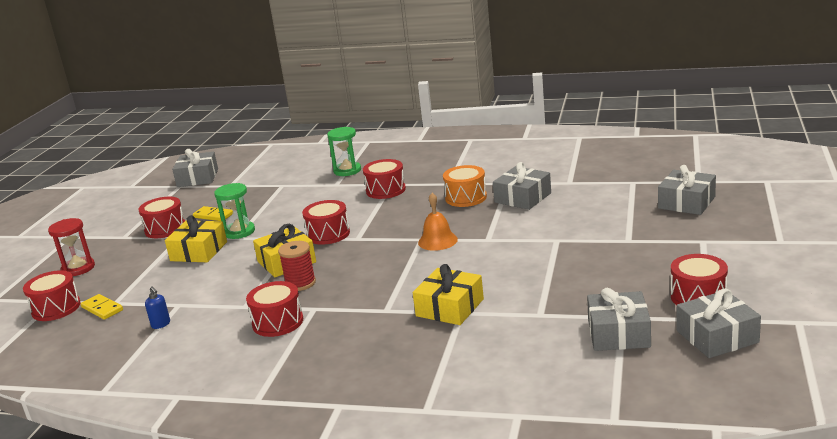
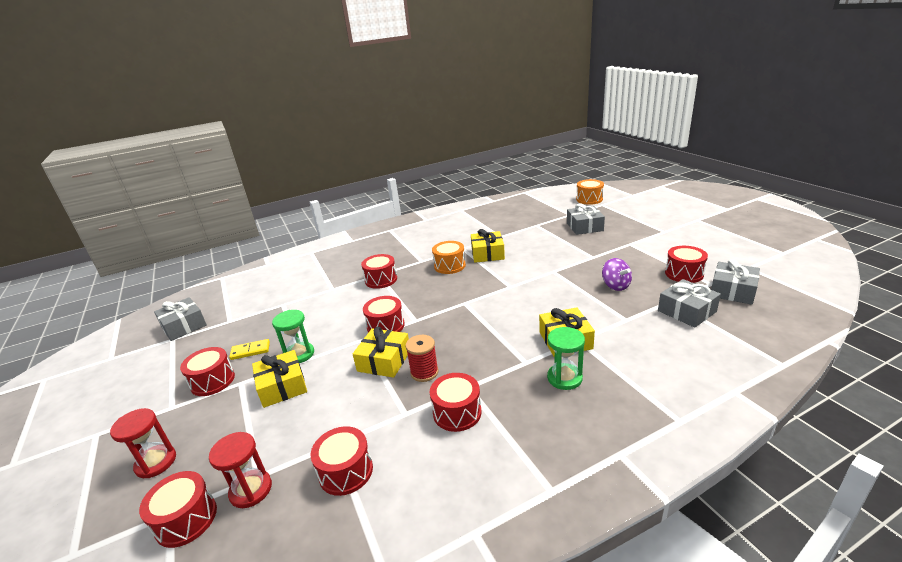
camera: 40 degrees left, 5 degrees up
yellow domino [81,294,123,320] -> red hourglass [209,432,272,508]
blue soap dispenser [145,287,170,329] -> red drum [311,426,373,496]
green hourglass [327,127,361,176] -> green hourglass moved to [547,327,585,390]
orange bell [418,193,458,251] -> none
grey gift [493,162,551,210] -> yellow gift [471,229,505,263]
none -> orange drum [576,179,604,205]
none -> purple spinning top [602,258,632,291]

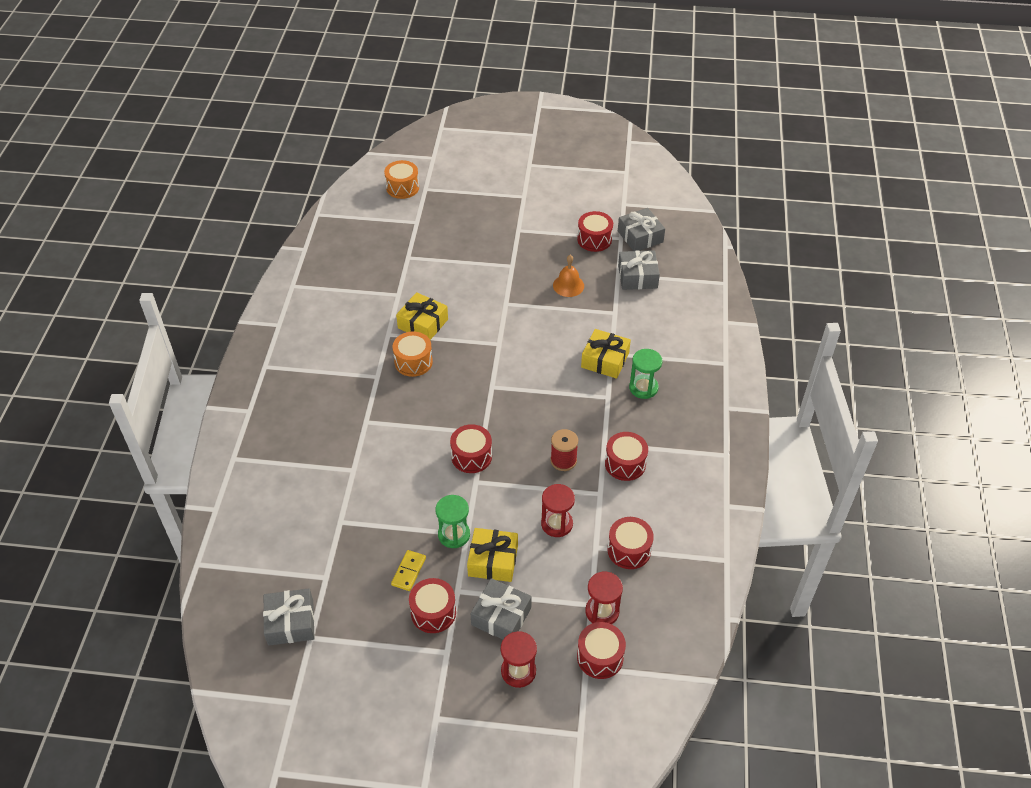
camera: 60 degrees left, 20 degrees up
yellow gift [353,327,409,378] -> none
red drum [361,254,397,289] -> none
grey gift [567,203,605,235] -> grey gift moved to [470,578,532,639]
purple spinning top [602,258,632,291] -> orange bell [553,255,584,297]
none -> red hourglass [541,484,575,537]

